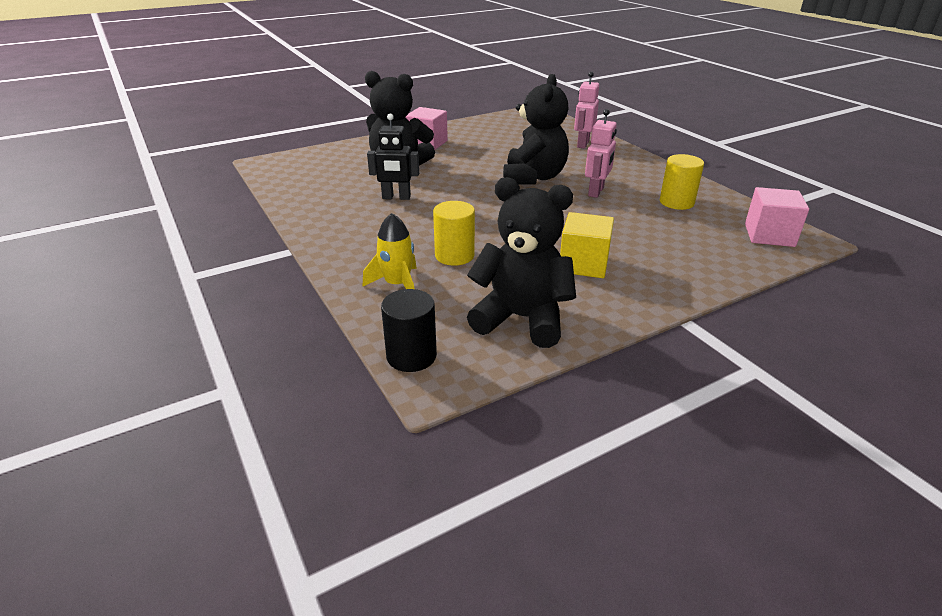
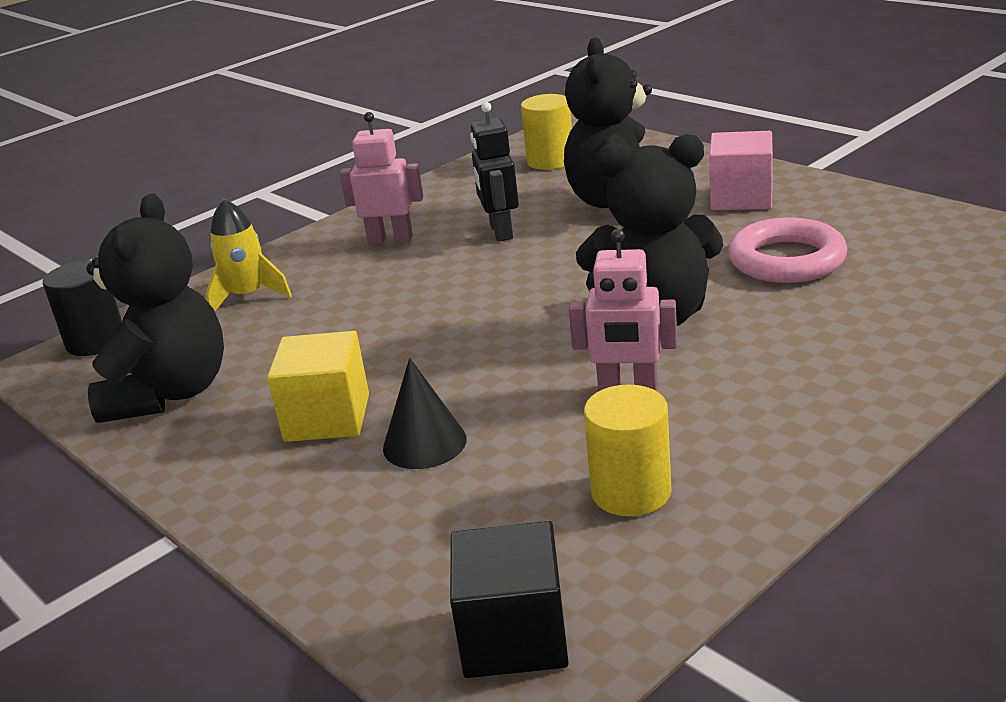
camera: 80 degrees right, 5 degrees down
yellow cylinder [433,201,475,266] -> yellow cylinder moved to [521,94,572,170]
pink robot [574,71,599,149] -> pink robot moved to [340,112,423,244]
pink cube [745,187,809,247] -> black cube [450,521,569,678]
none -> black cone [383,358,467,469]
none -> pink ring [728,217,847,283]

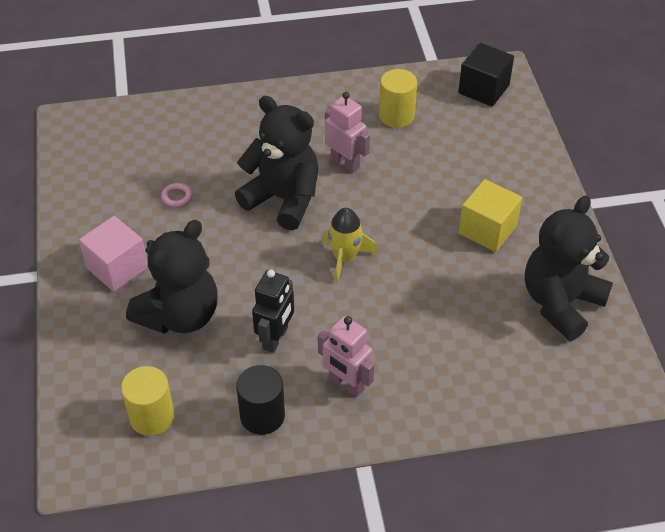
camera: 150 degrees left, 20 degrees up
black cylinder [43,260,122,356] -> black cylinder moved to [236,365,285,435]
yellow rocket [206,199,292,311] -> yellow rocket moved to [322,208,377,284]
black cone [383,358,467,469] -> none
pink ring [728,217,847,283] -> pink ring [161,183,192,207], size x0.42

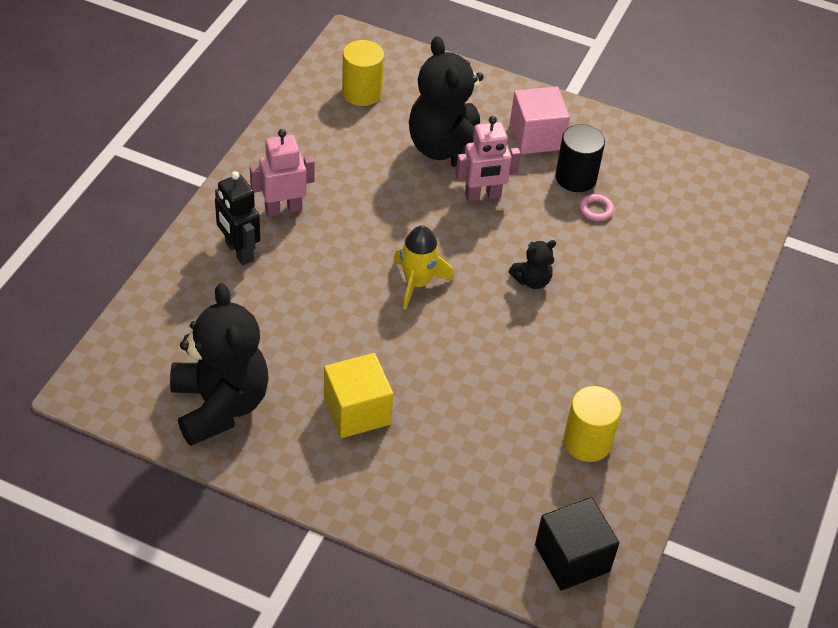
camera: 120 degrees right, 0 degrees up
black teddy bear [235,96,318,230] -> black teddy bear [509,240,556,289], size x0.45
black cylinder [236,365,285,435] -> black cylinder moved to [555,124,605,192]
black robot [252,269,294,353] -> black robot moved to [215,171,260,265]
pink robot [325,92,370,173] -> pink robot moved to [456,116,521,202]

